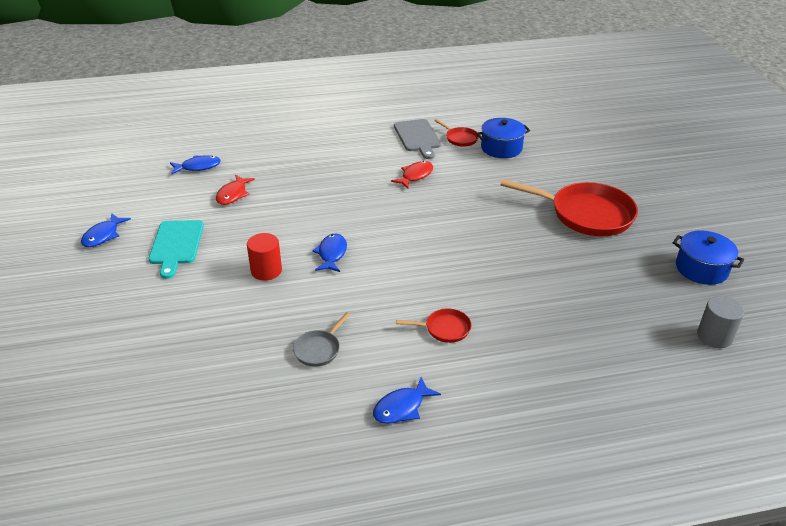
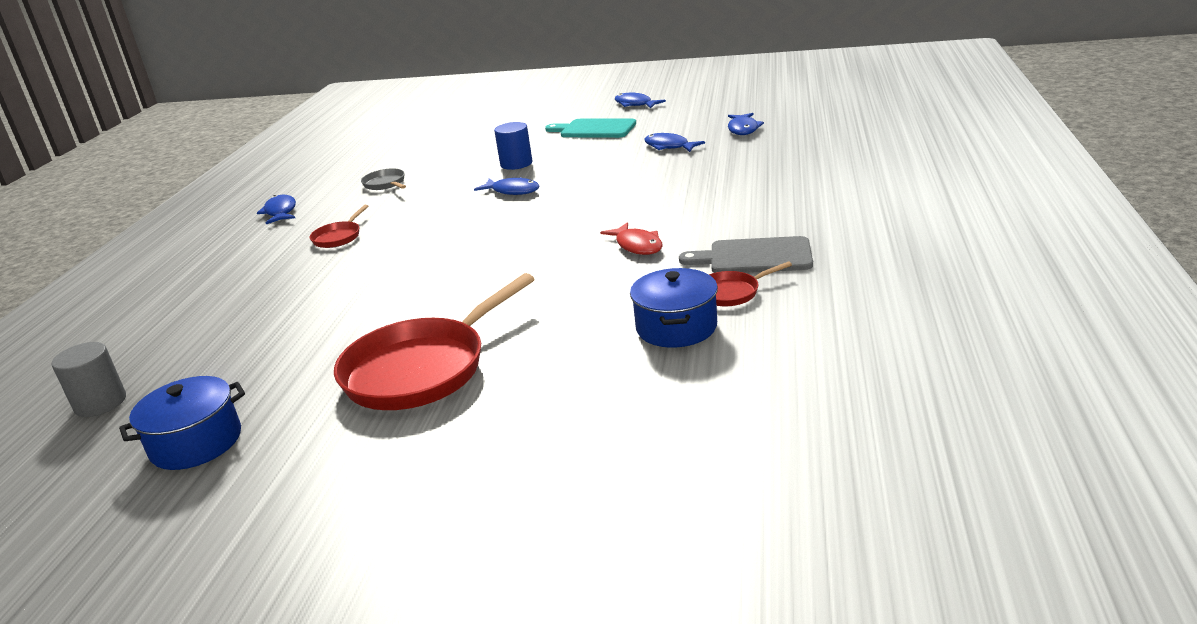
camera: 115 degrees right, 10 degrees down
red fish [216,175,255,205] -> blue fish [644,133,705,152]
red cylinder [247,233,282,281] -> blue cylinder [494,122,532,170]

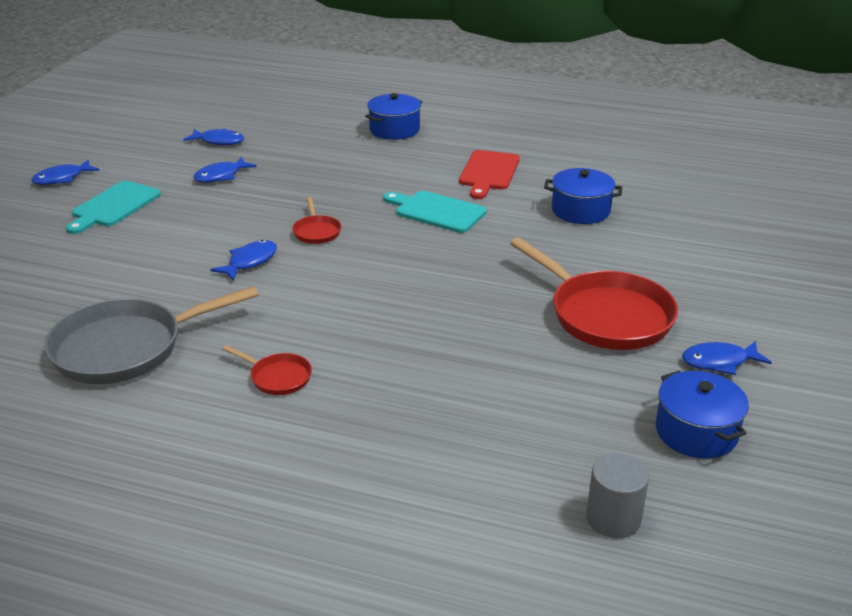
camera: 85 degrees left, 5 degrees up
blue fish [257,195,296,224] -> blue fish moved to [682,341,772,375]
grey pan [361,169,406,190] -> grey pan [44,286,258,384], size x2.19
blue cylinder [494,122,532,170] -> none
red fish [600,222,663,255] -> turquoise cutting board [383,191,486,233]
grey cutting board [679,236,813,273] -> red cutting board [459,150,520,199]
red pan [709,261,792,306] -> red pan moved to [292,197,341,244]
none -> blue pot [365,93,422,140]

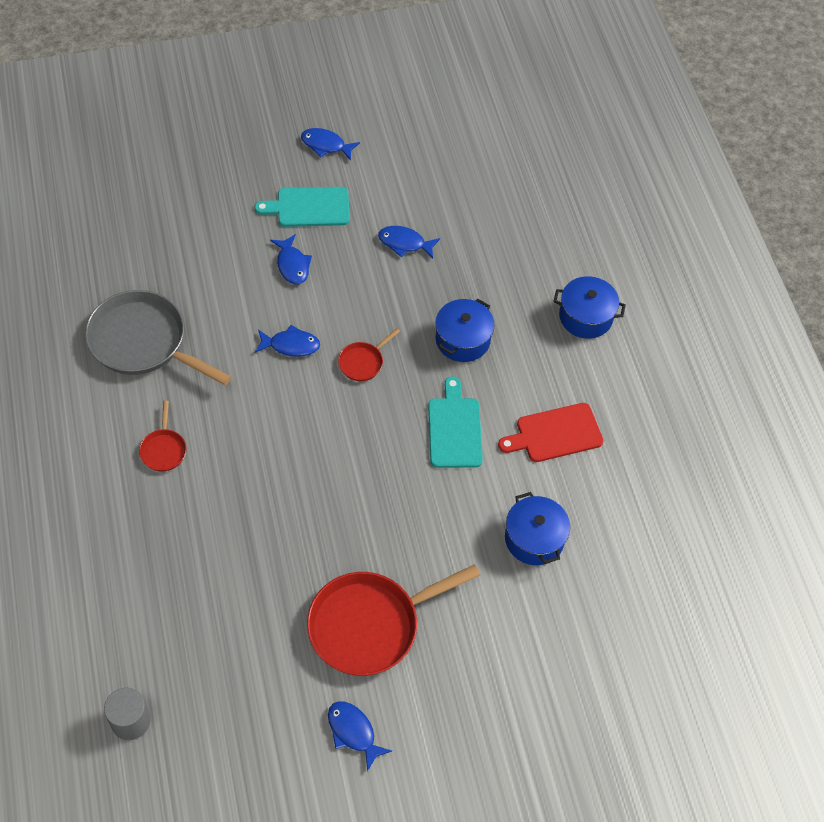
camera: 55 degrees right, 25 degrees up
blue fish [183,129,244,145] -> blue fish moved to [270,234,312,284]
red pan [510,238,678,350] -> red pan turned 45 degrees clockwise [307,564,480,676]
blue pot [655,371,749,459] -> blue pot moved to [435,299,495,362]

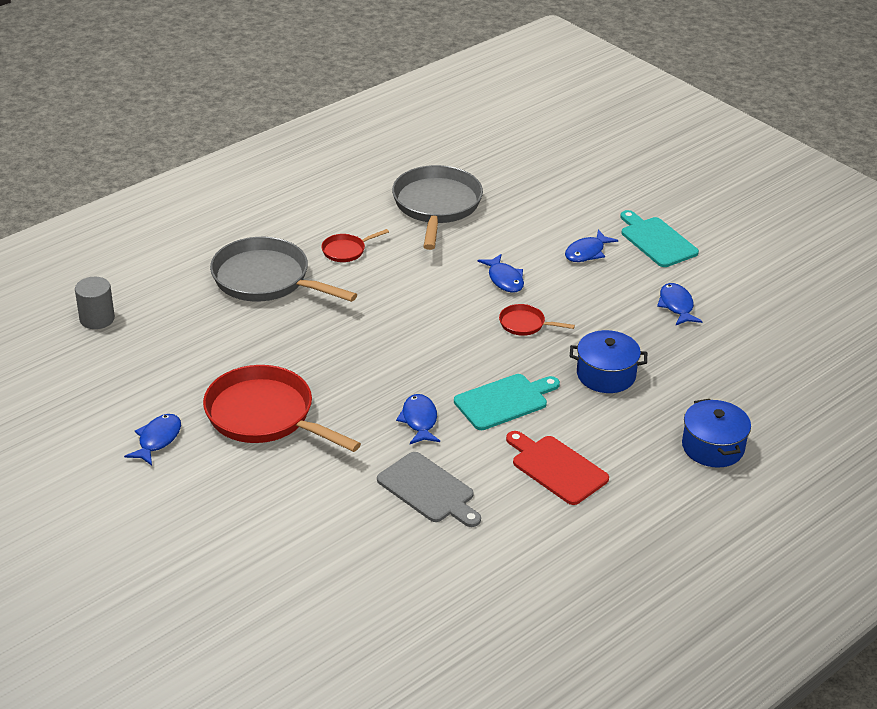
camera: 65 degrees right, 20 degrees down
blue fish [301,128,360,161] -> blue fish moved to [396,394,440,444]
blue pot [505,492,570,565] -> grey cutting board [377,452,481,527]
none -> grey pan [210,237,357,302]

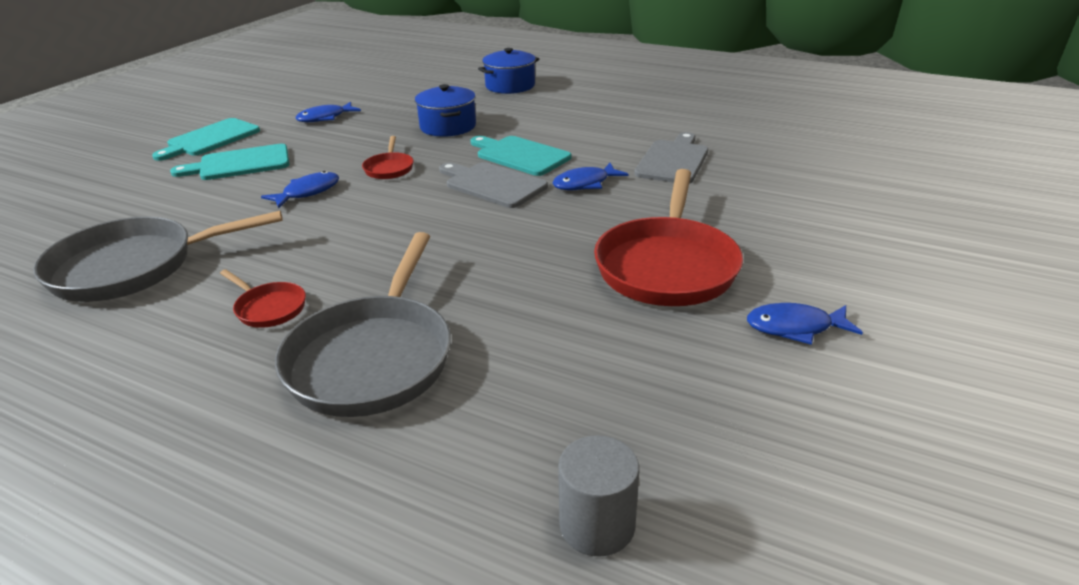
camera: 110 degrees left, 5 degrees down
red cutting board [506,431,609,505] -> none
blue fish [565,229,618,262] -> turquoise cutting board [170,144,289,180]
none -> grey cutting board [439,162,548,208]

